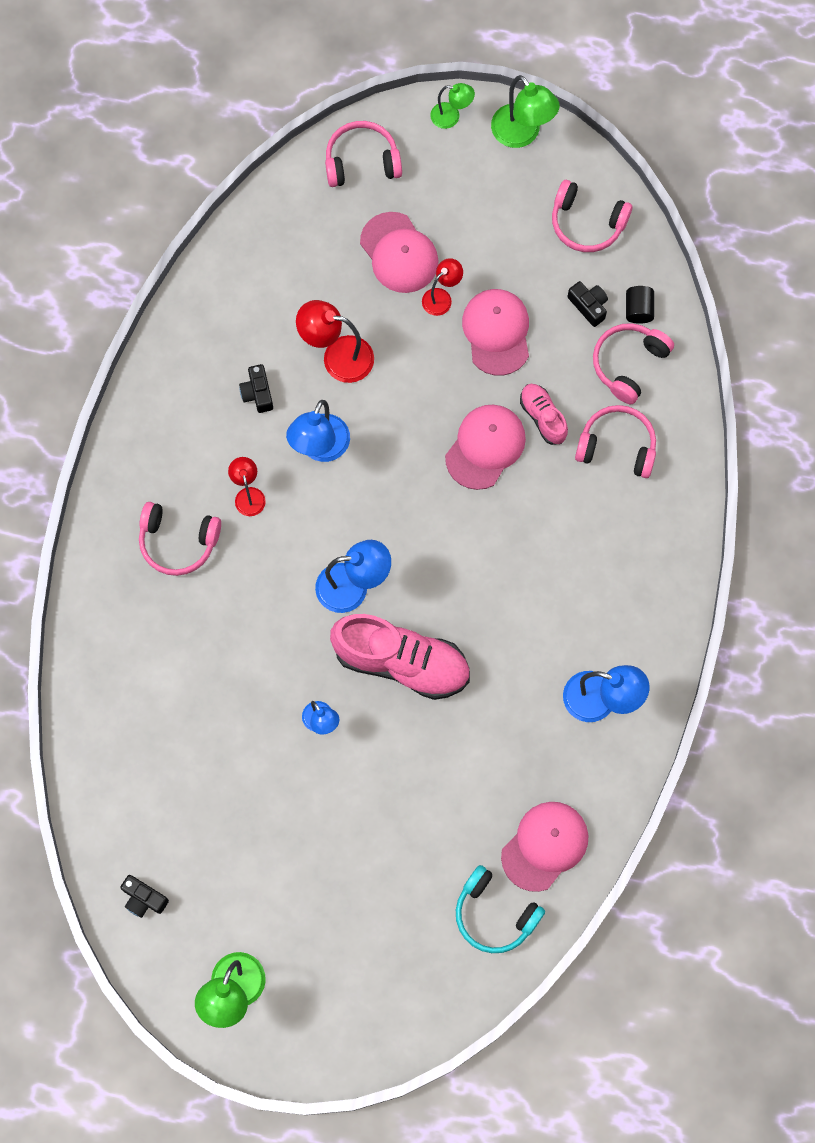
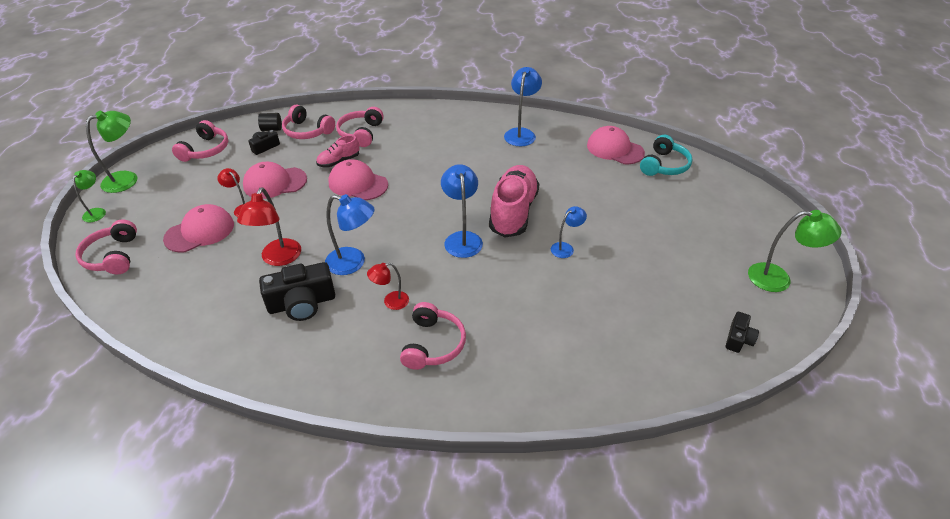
camera: 95 degrees left, 30 degrees down
black camera [239,364,273,413] -> black camera [259,262,335,321], size x1.85

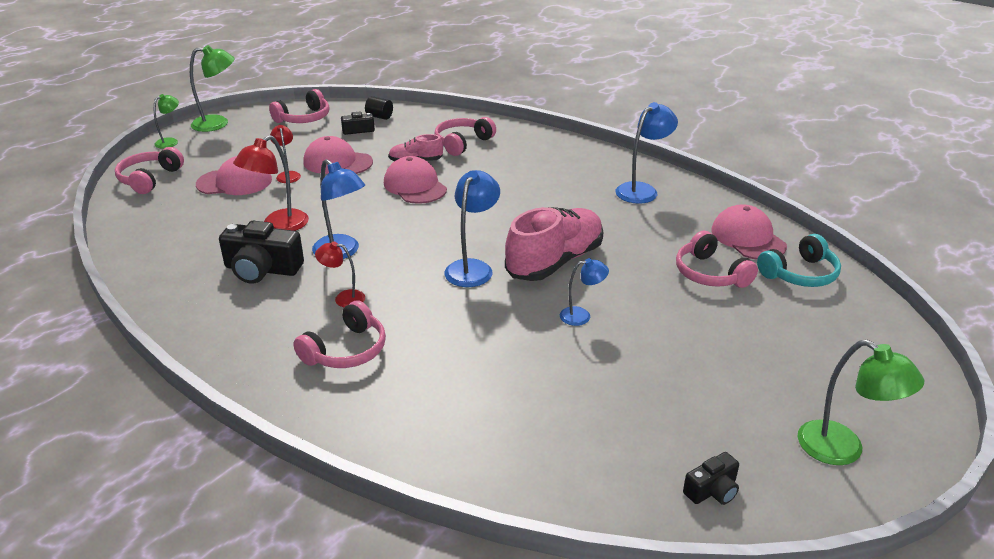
camera: 30 degrees right, 10 degrees down
pink headphones [282,105,335,139] -> pink headphones moved to [676,231,758,288]

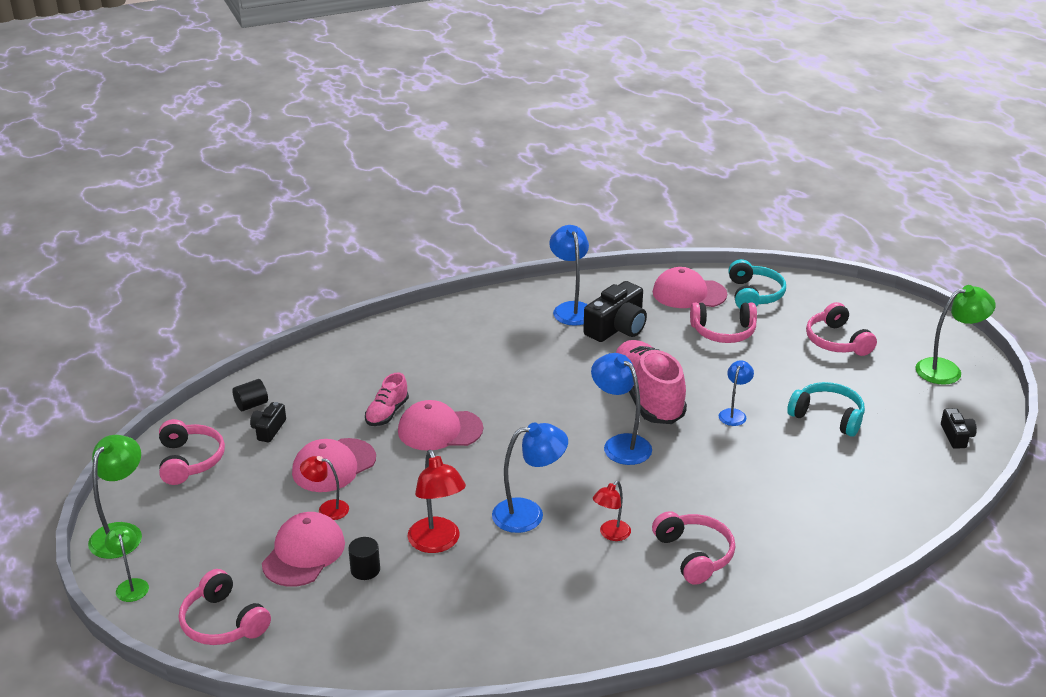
camera: 60 degrees left, 0 degrees up
black camera [219,221,304,284] -> black camera moved to [583,281,647,342]
pink headphones [434,117,496,156] -> pink headphones moved to [806,302,877,356]
none -> black cylinder [348,537,380,580]
none -> turquoise headphones [787,382,865,437]

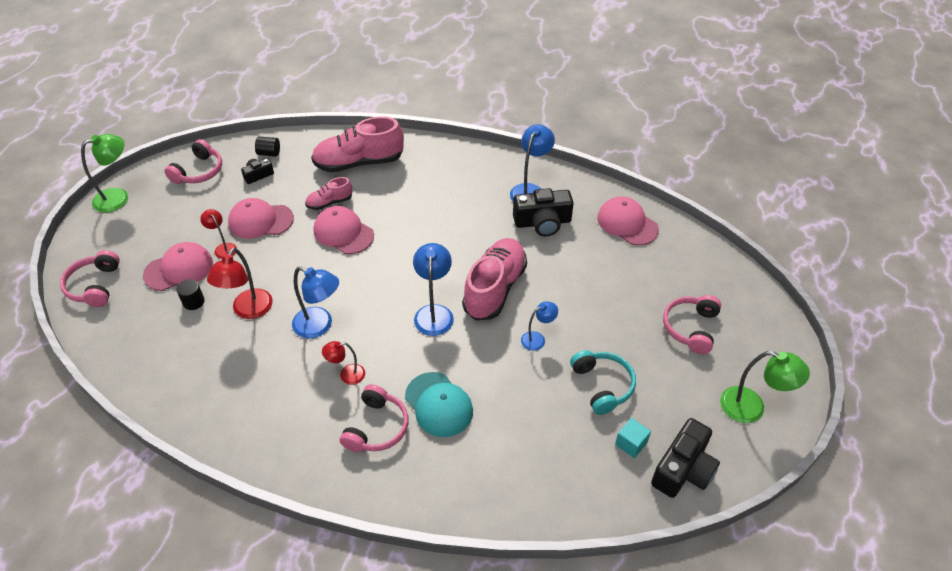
camera: 40 degrees right, 15 degrees up
green lamp [105,526,149,602] -> none
pink headphones [690,303,757,343] -> none
turquoise headphones [728,259,786,308] -> none
black camera [941,408,977,449] -> black camera [651,418,720,498], size x1.85
none -> pink shoe [311,116,404,172]
none -> turquoise cap [405,372,473,437]
none -> turquoise cube [615,418,651,458]

